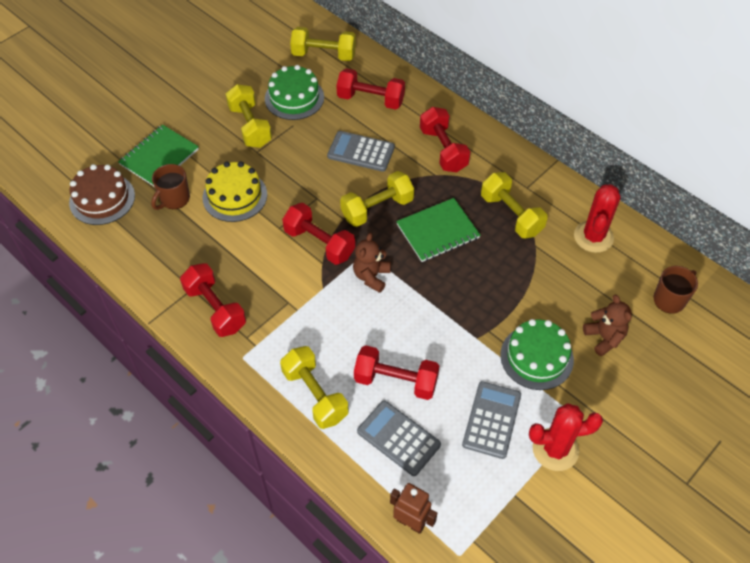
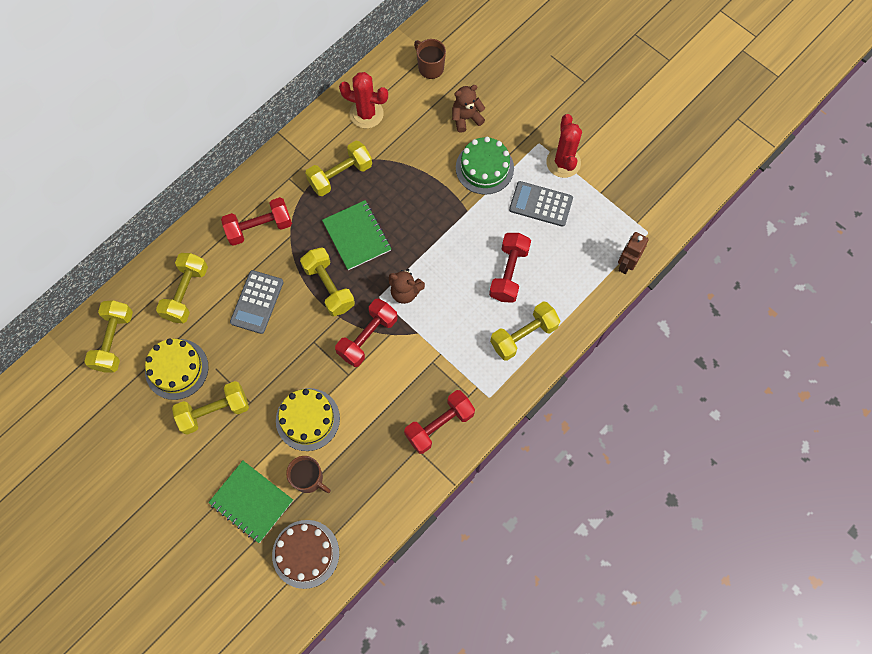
camera: 90 degrees left, 15 degrees up
green cake [265,65,324,120] -> yellow cake [145,339,208,400]
red dumbbell [336,68,405,110] -> yellow dumbbell [156,253,208,323]
grey calculator [357,401,441,476] -> none

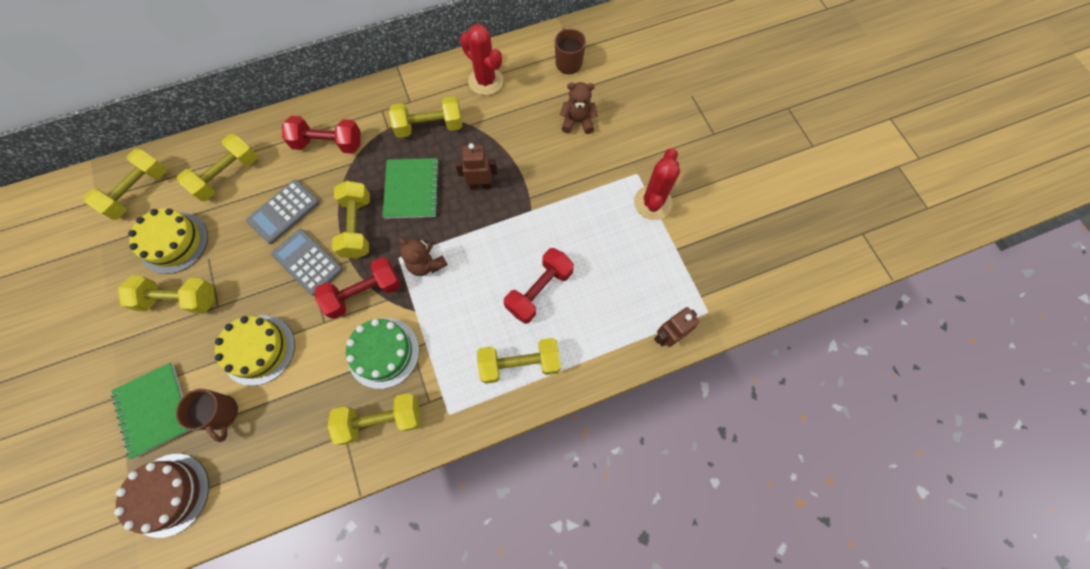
camera: 25 degrees right, 0 degrees up
red dumbbell [404,390,475,454] -> yellow dumbbell [327,393,421,445]
green cake [456,137,514,195] -> green cake moved to [346,318,419,389]
grey calculator [509,181,573,227] -> grey calculator moved to [271,229,343,296]
none -> brown robot [455,143,498,190]

